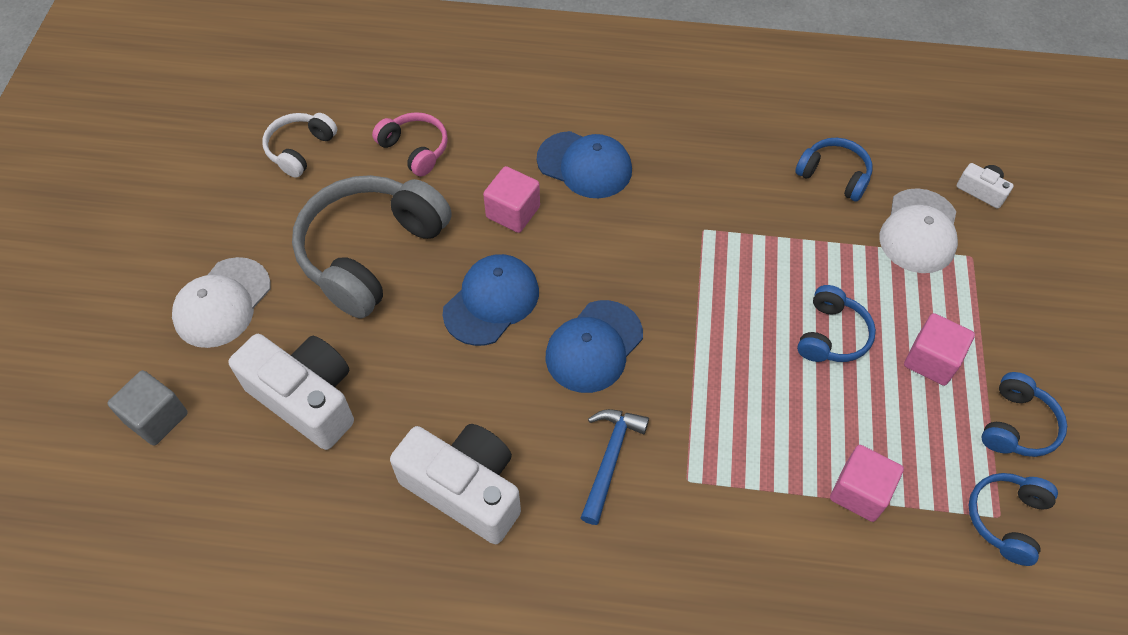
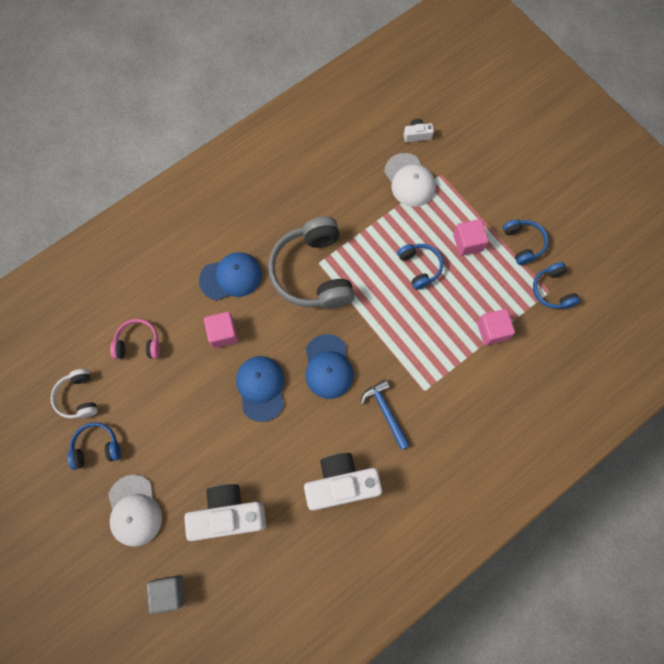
camera: 45 degrees left, 15 degrees up
grey headphones [292,175,452,319] -> grey headphones moved to [268,217,355,309]
blue headphones [795,138,873,201] -> blue headphones moved to [67,422,121,470]

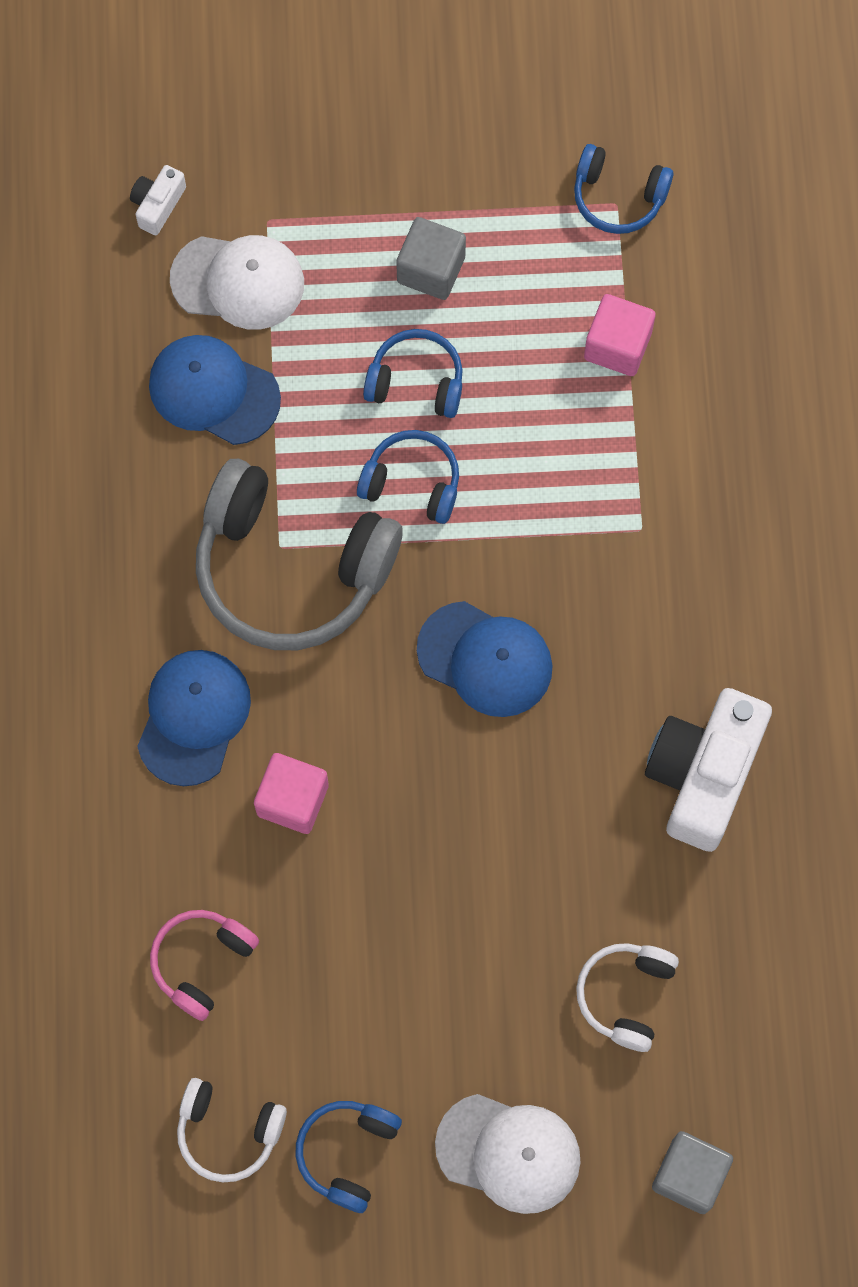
camera: 55 degrees left, 0 degrees up
white camera [184,484,266,541] -> white headphones [576,943,679,1052]
blue cap [236,356,284,422] -> blue cap moved to [149,335,281,445]
blue hammer [361,379,410,450] -> none
pink cube [453,219,489,256] -> grey cube [396,217,466,300]
blue headphones [503,219,548,265] -> blue headphones moved to [357,430,459,524]

